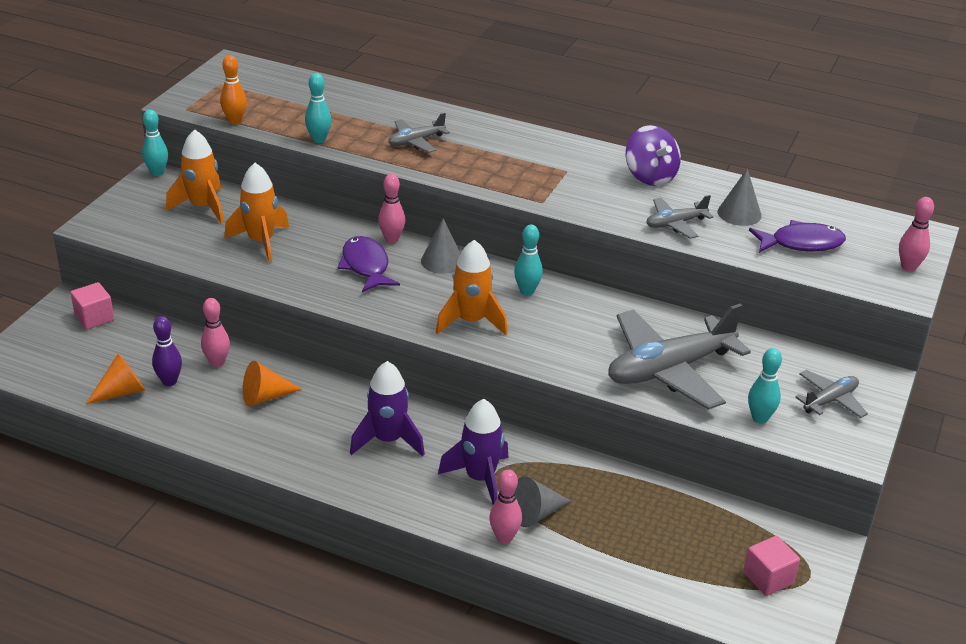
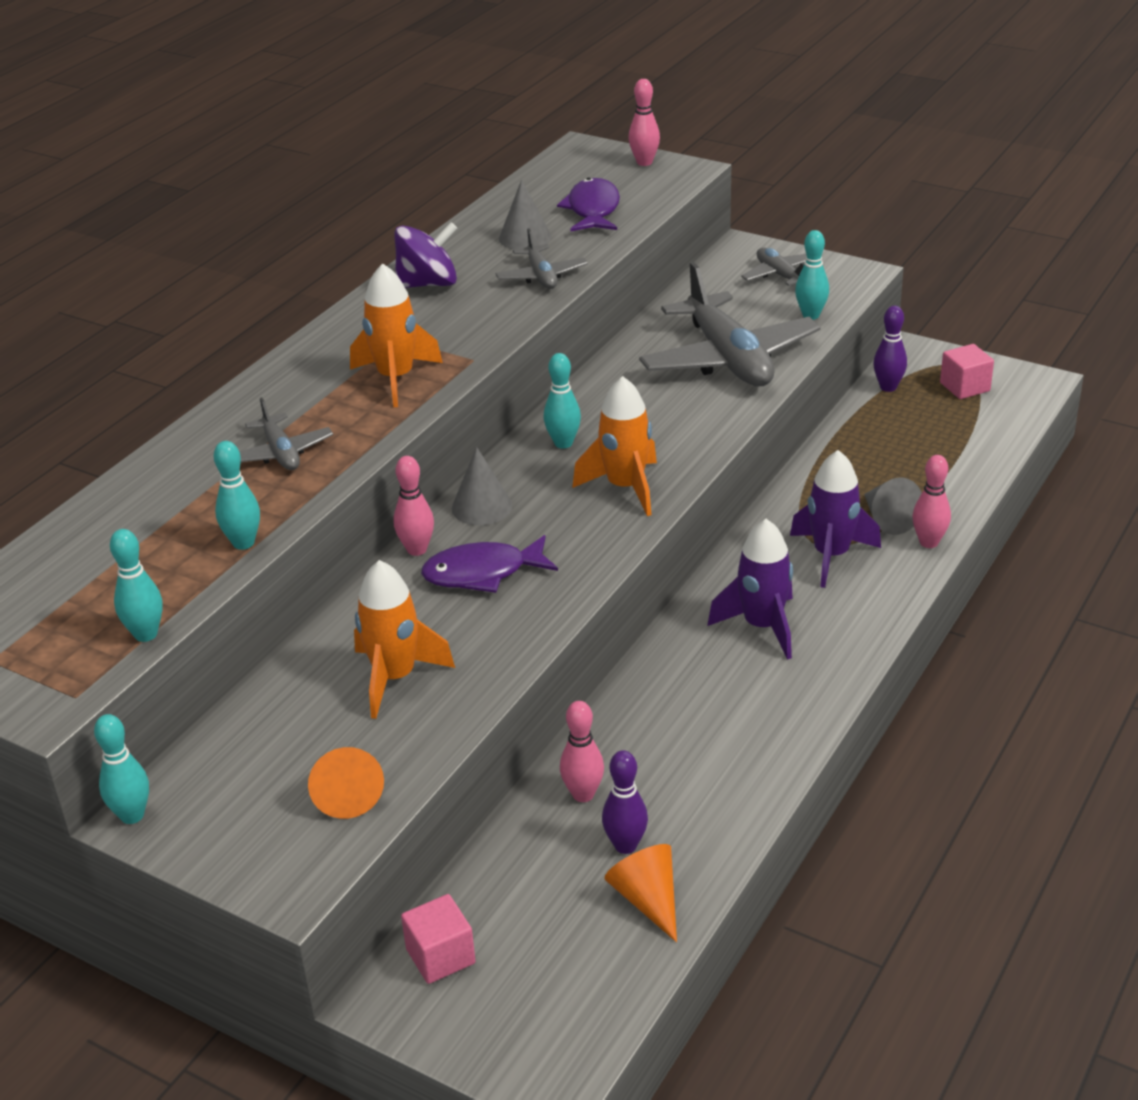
camera: 80 degrees left, 0 degrees up
orange rocket [166,129,224,224] -> orange rocket moved to [350,263,443,407]
orange bowling pin [220,55,247,124] -> turquoise bowling pin [110,529,163,642]
orange cone [243,361,302,407] -> orange cone moved to [308,747,384,819]
none -> purple bowling pin [873,306,907,392]

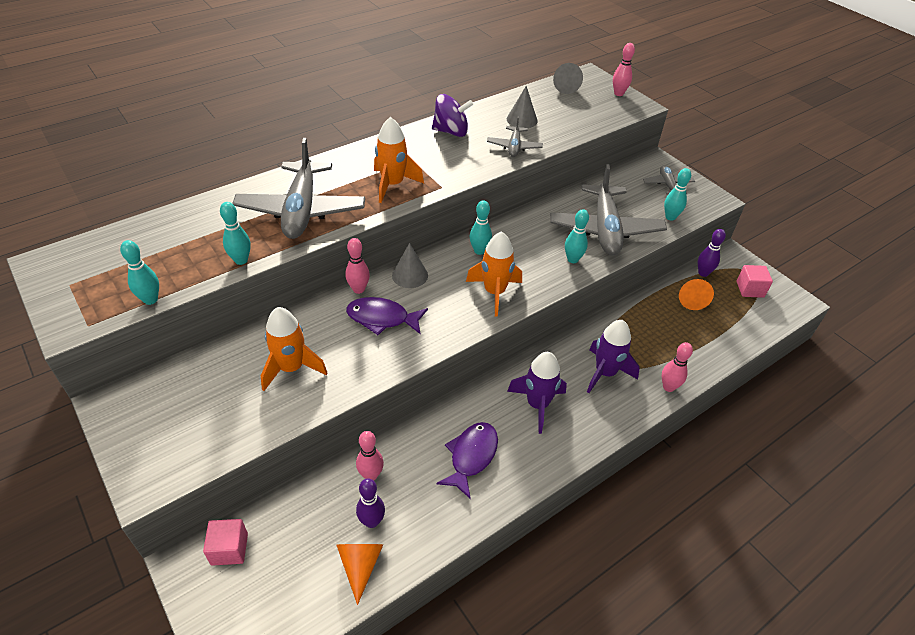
camera: 20 degrees right, 10 degrees up
turquoise bowling pin [94,714,149,824] -> turquoise bowling pin moved to [565,209,589,263]
grey plane [239,397,333,470] -> grey plane [232,138,365,239], size x2.04
orange cone [308,747,384,819] -> orange cone moved to [679,279,714,310]
purple fish [557,178,620,231] -> purple fish moved to [436,422,498,499]
grey cone [864,477,922,535] -> grey cone moved to [553,63,583,94]

